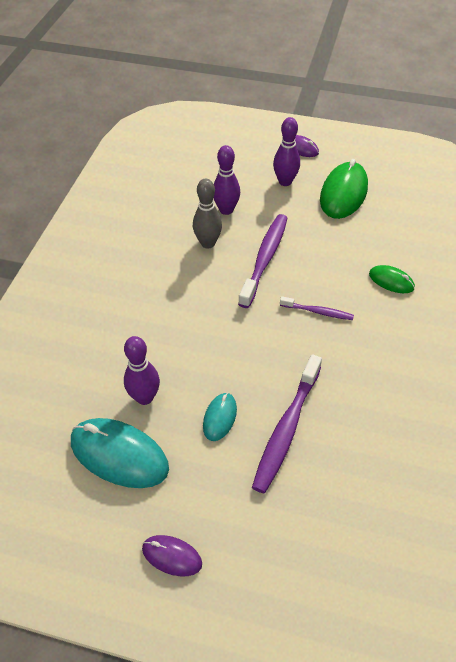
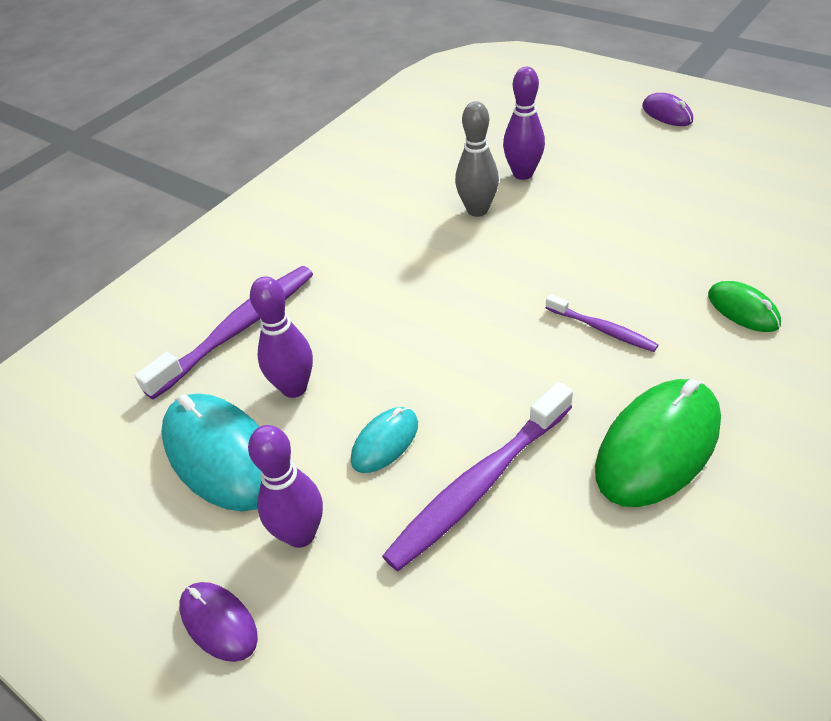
camera: 25 degrees right, 5 degrees down
purple toothbrush [238,214,287,308] -> purple toothbrush moved to [135,266,313,400]
purple bowling pin [273,117,300,186] -> purple bowling pin moved to [248,425,323,548]
green mouse [320,159,368,219] -> green mouse moved to [595,379,721,507]

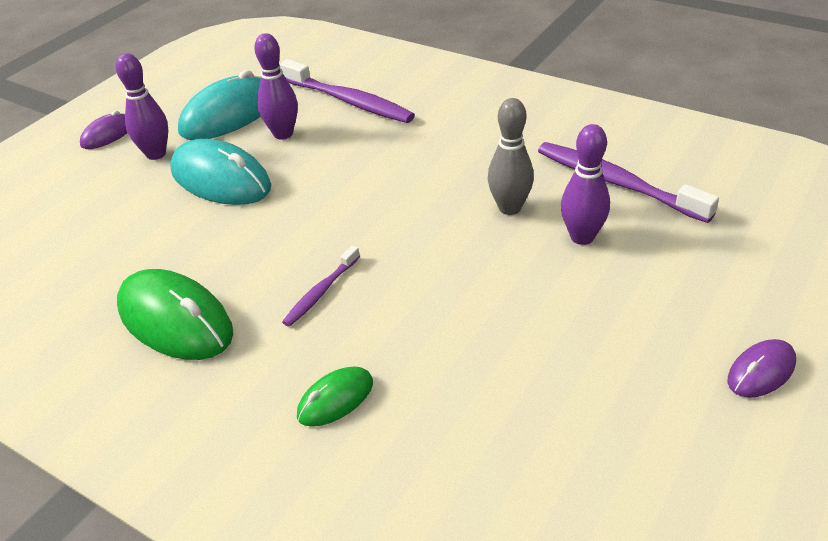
camera: 85 degrees right, 5 degrees down
turquoise mouse [351,407,418,473] -> turquoise mouse [170,139,271,205], size x1.90
purple toothbrush [382,382,573,571] -> purple toothbrush moved to [538,142,719,223]

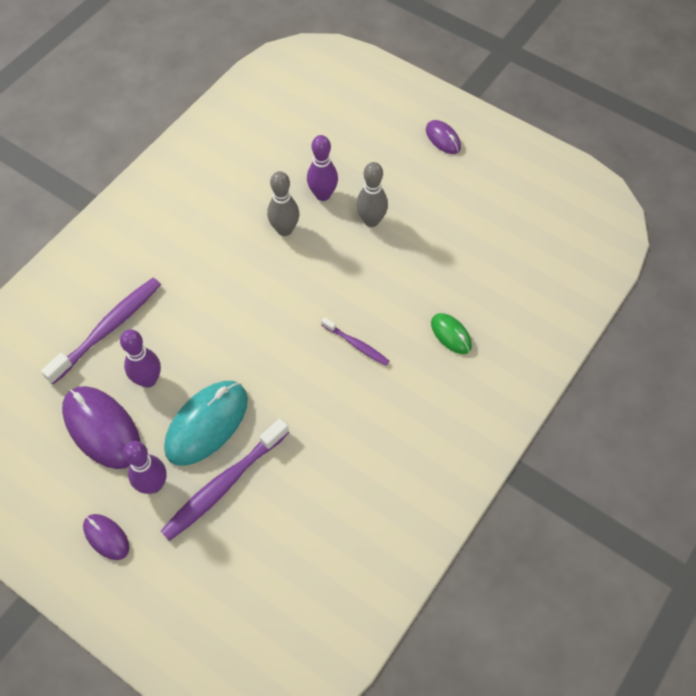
camera: 90 degrees left, 20 degrees up
green mouse [117,269,233,360] -> none
turquoise mouse [178,70,261,140] -> purple mouse [62,386,141,469]
purple toothbrush [538,142,719,223] -> purple toothbrush moved to [161,418,289,541]
none -> grey bowling pin [356,162,388,227]

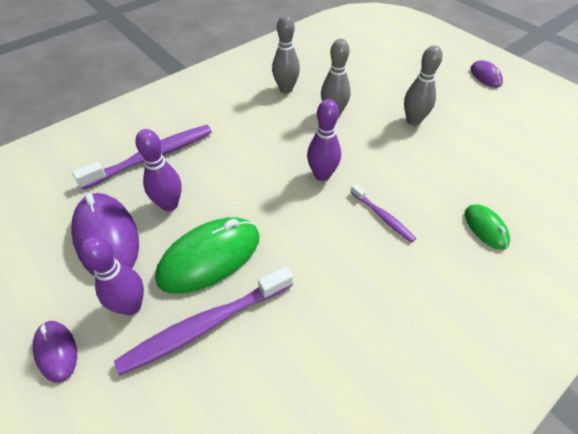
camera: 15 degrees right, 10 degrees down
turquoise mouse [164,381,248,466] -> green mouse [155,217,259,294]
purple bowling pin [307,135,338,201] -> purple bowling pin moved to [307,99,341,181]
none -> grey bowling pin [272,15,300,93]

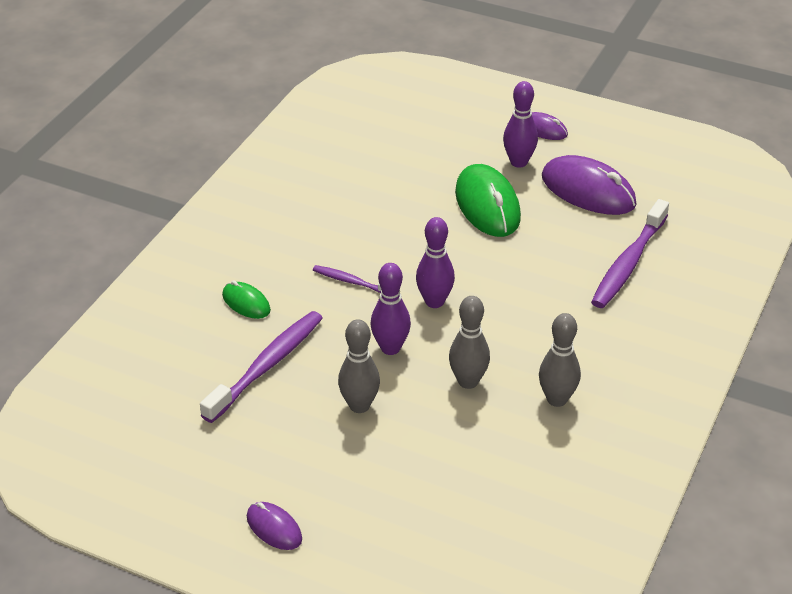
camera: 155 degrees right, 10 degrees down
purple toothbrush [114,266,293,375] -> purple toothbrush moved to [200,311,323,423]
purple bowling pin [135,129,182,211] -> purple bowling pin moved to [370,263,411,355]
green mouse [155,217,259,294] -> green mouse turned 45 degrees counterclockwise [455,164,521,237]

